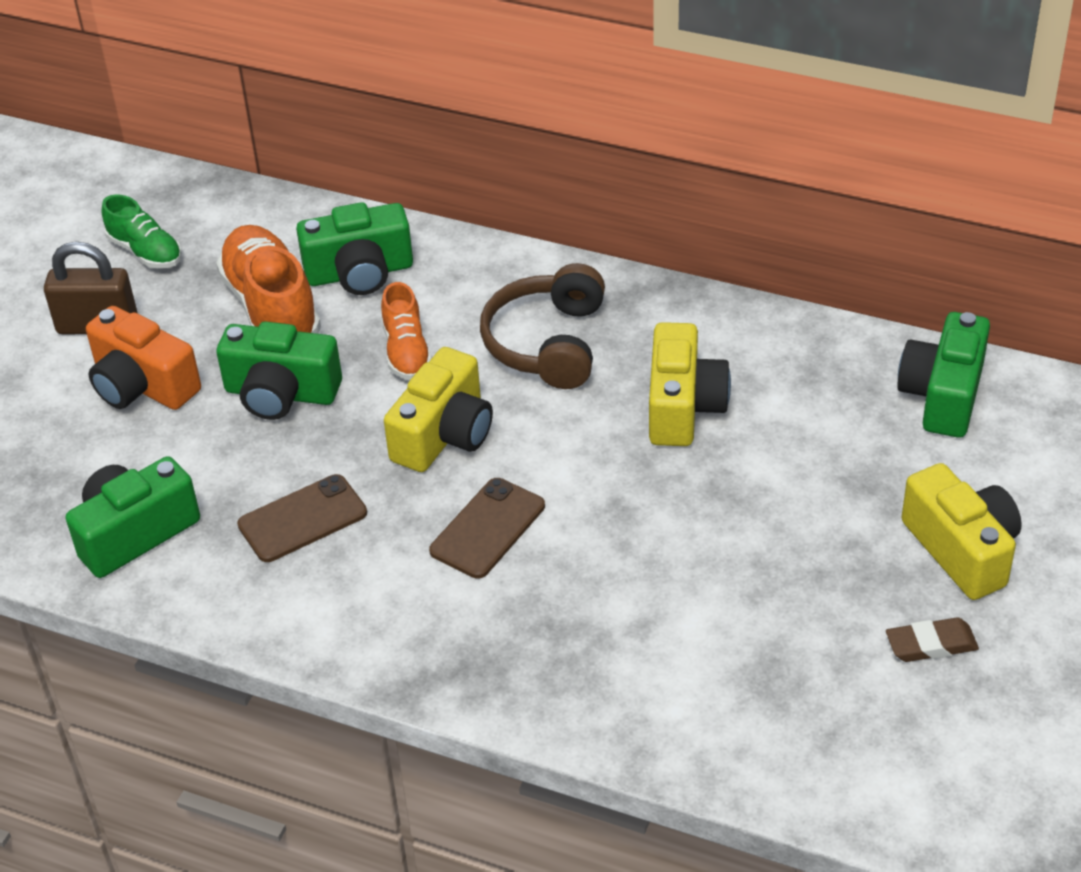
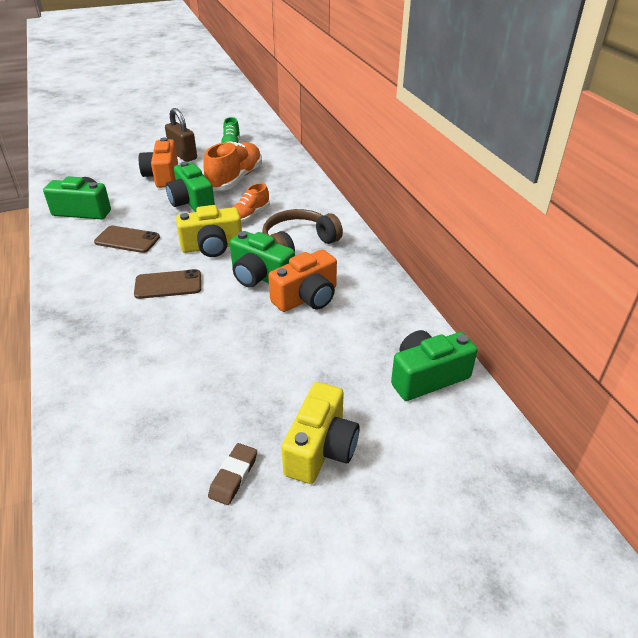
camera: 45 degrees right, 5 degrees down
green camera [296,202,413,295] -> green camera moved to [230,231,295,287]
yellow camera [649,322,731,446] -> orange camera [268,249,337,312]
brown eraser [886,618,979,662] -> brown eraser turned 75 degrees clockwise [208,443,257,505]

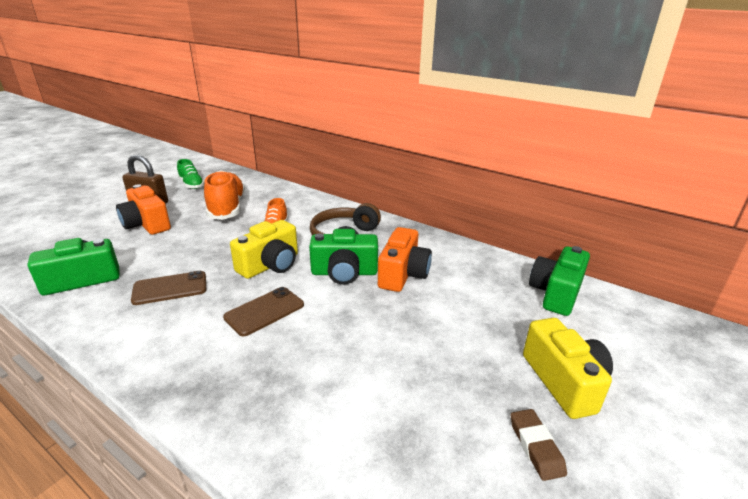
camera: 35 degrees left, 10 degrees down
green camera [166,162,215,212] -> none

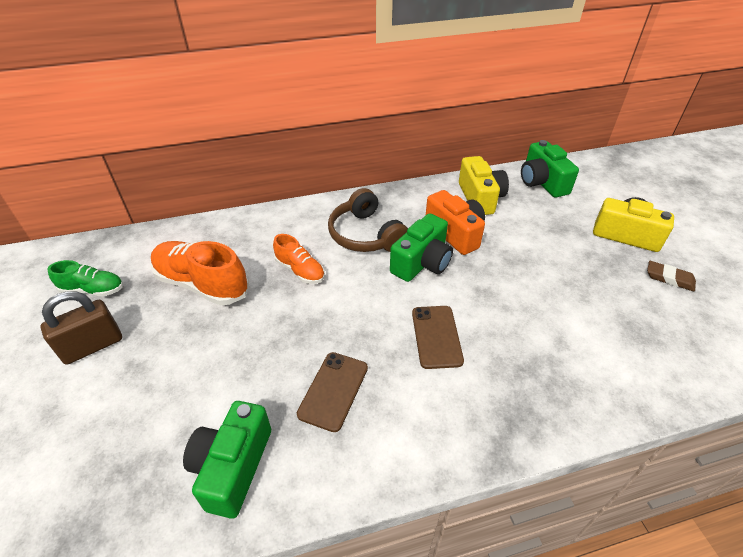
camera: 50 degrees left, 15 degrees up
orange camera [116,184,171,235] -> none
yellow camera [230,220,298,279] -> yellow camera moved to [459,156,509,215]

